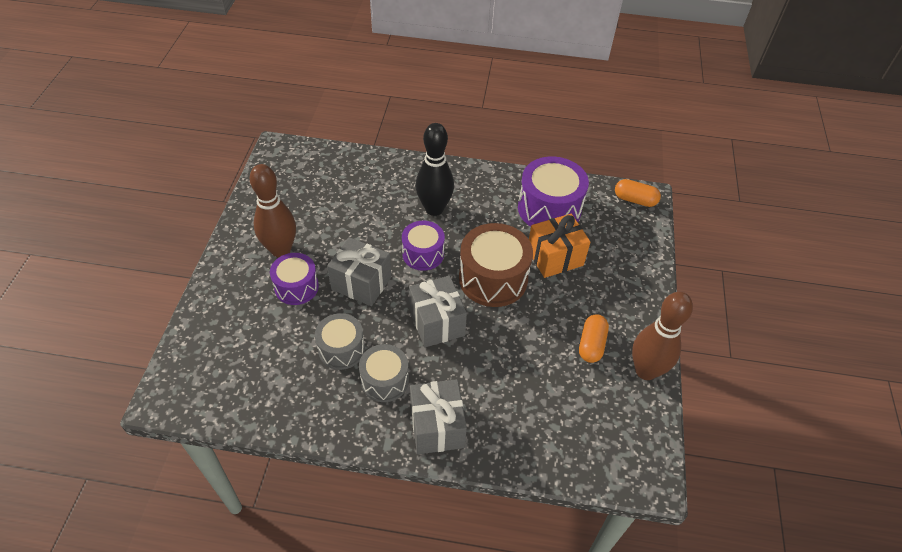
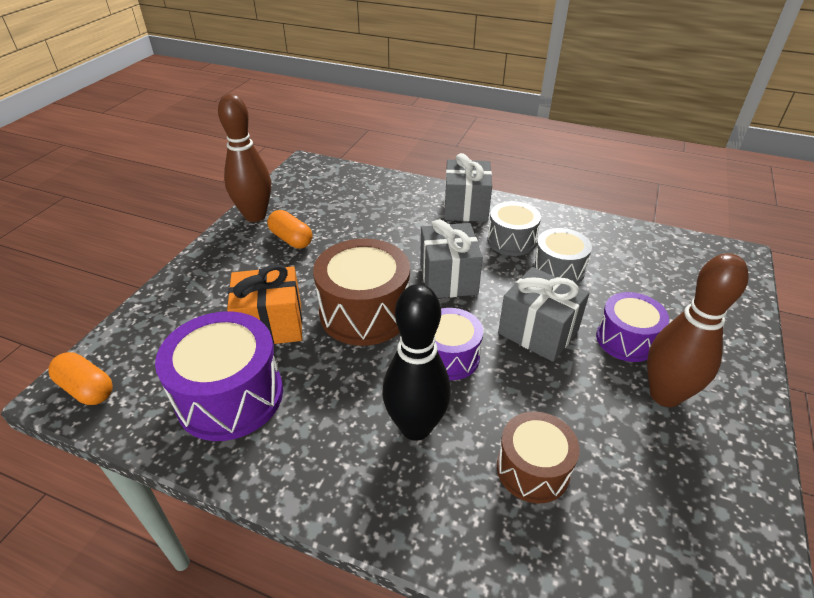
camera: 165 degrees left, 10 degrees down
orange capsule [579,314,609,363] -> orange capsule turned 75 degrees counterclockwise [267,210,312,249]
none -> brown drum [497,412,580,504]

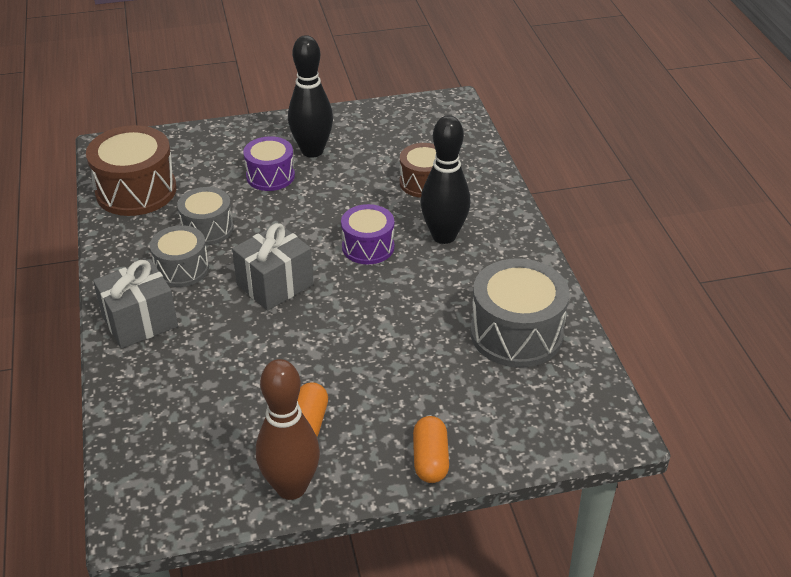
camera: 125 degrees left, 0 degrees up
orange capsule [48,352,113,405] -> orange capsule moved to [413,416,449,483]
purple drum [155,311,283,441] -> grey drum [470,258,570,368]
orange gift [227,264,302,345] -> none
brown drum [313,238,410,346] -> brown drum moved to [86,125,177,216]
grey gift [498,267,590,362] -> none
brown bowling pin [647,253,749,407] -> black bowling pin [288,35,333,158]

